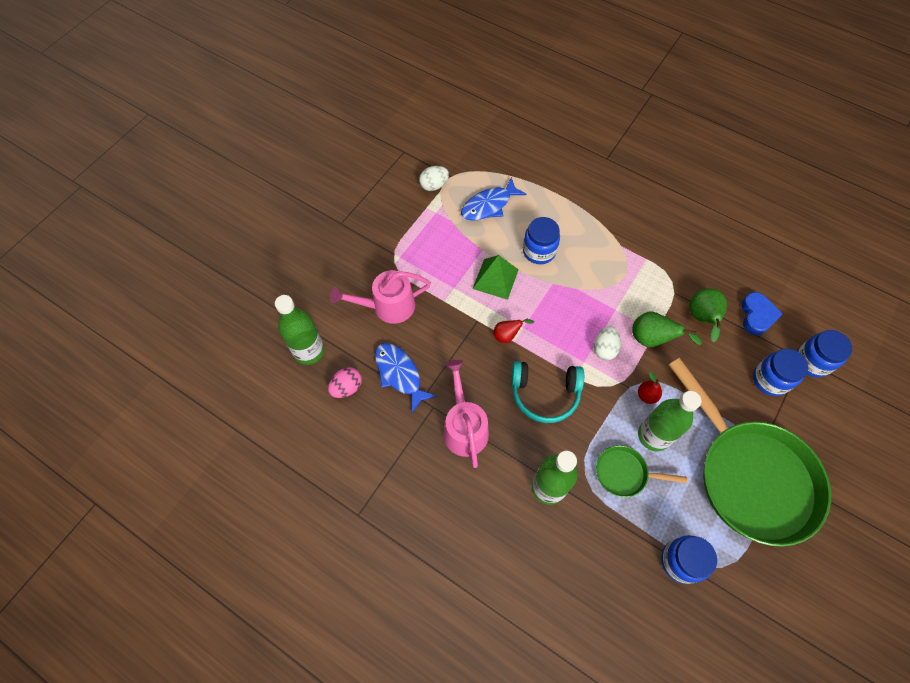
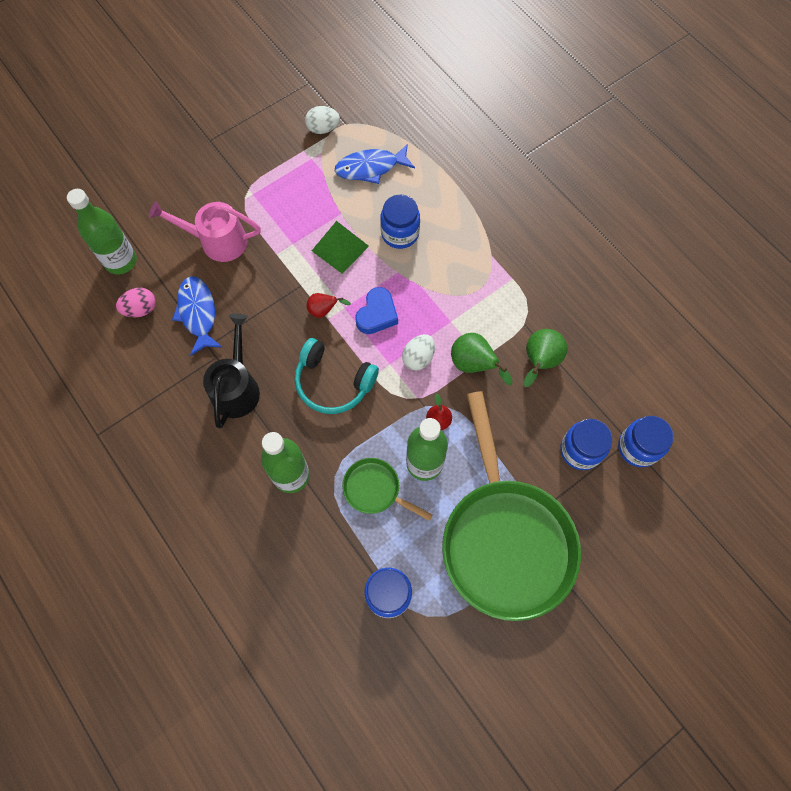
camera: 20 degrees right, 5 degrees up
pink watering can [443,360,489,468] -> black watering can [203,314,260,428]
blue heart [741,292,783,335] -> blue heart moved to [355,287,398,334]

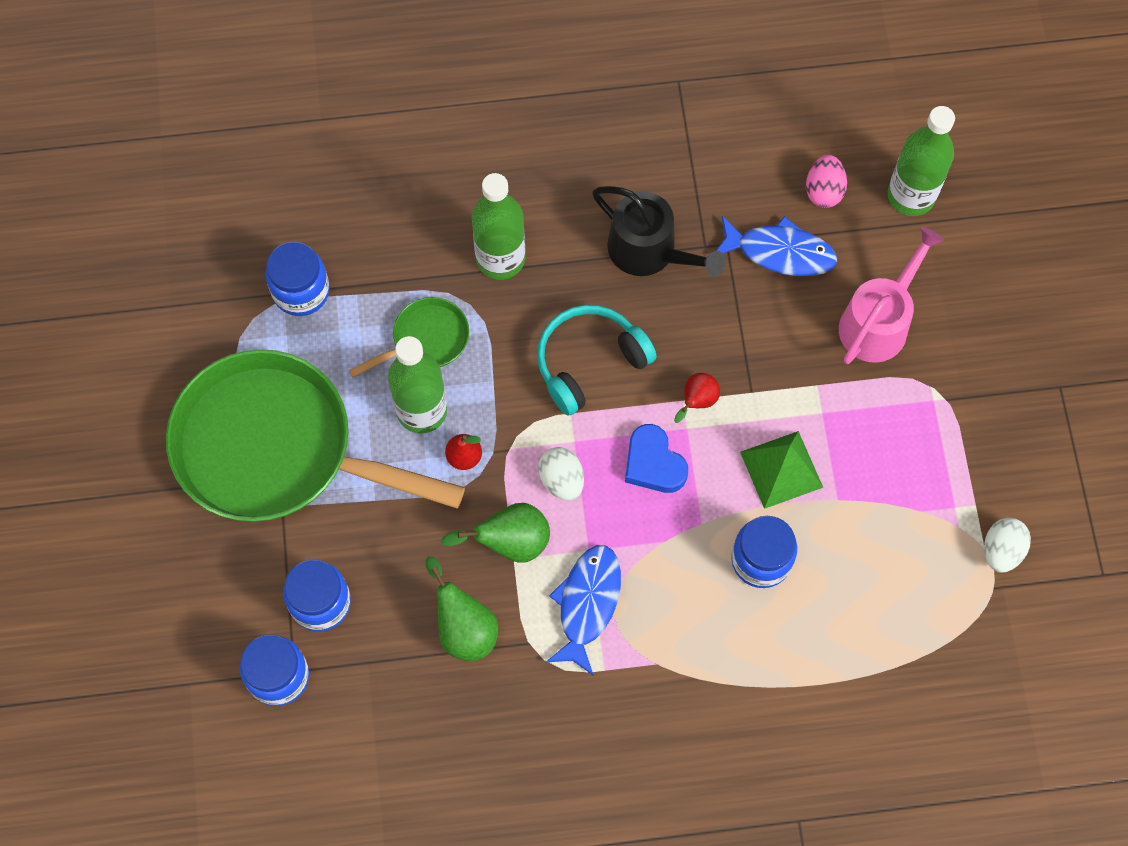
camera: 120 degrees right, 0 degrees up
blue fish [335,144,415,184] -> blue fish moved to [546,545,621,676]

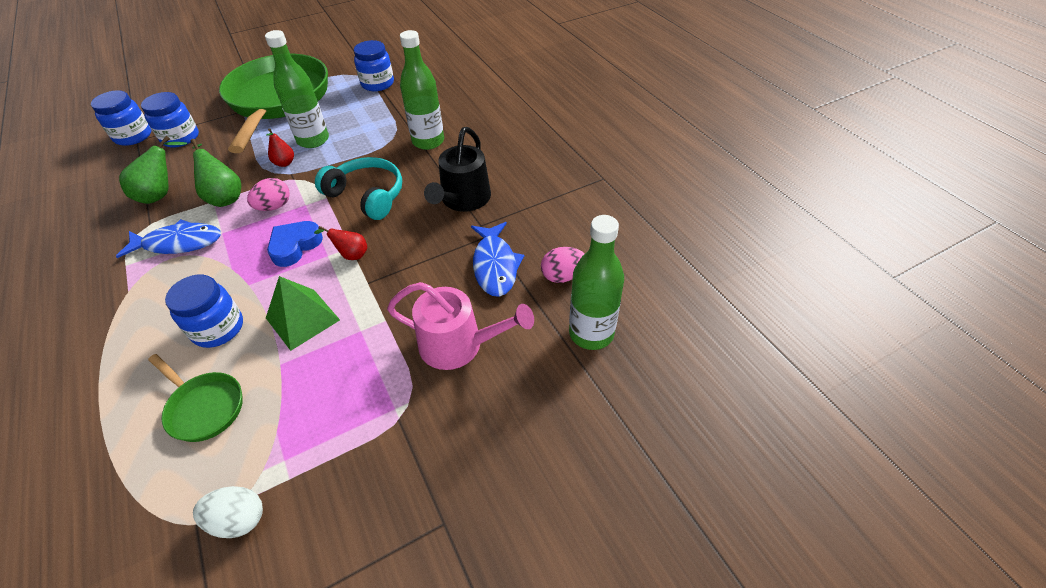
camera: 70 degrees right, 20 degrees down
green pan [349,297,469,378] -> green pan moved to [148,354,243,442]
white egg [538,447,584,501] -> pink egg [247,178,290,211]

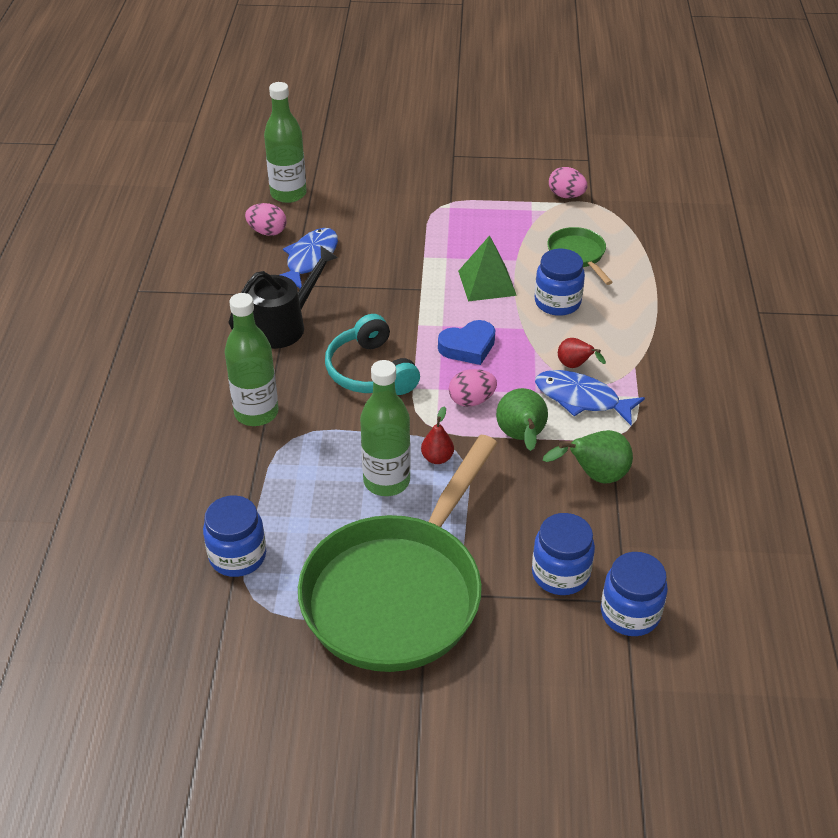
camera: 150 degrees left, 5 degrees down
white egg [193,486,263,538] -> pink egg [549,167,587,198]
red pear [314,226,367,260] -> red pear moved to [558,338,606,368]
pink watering can [387,282,534,370] -> none

